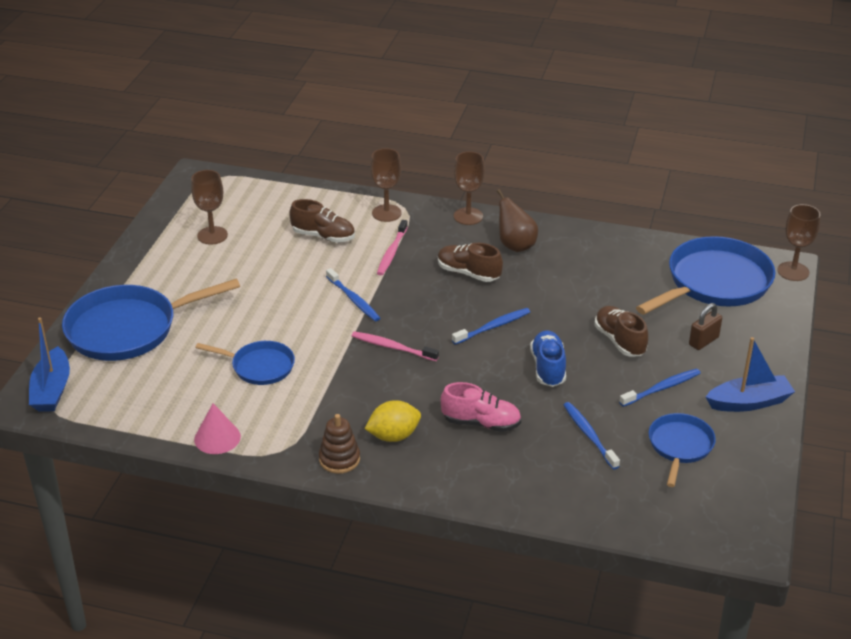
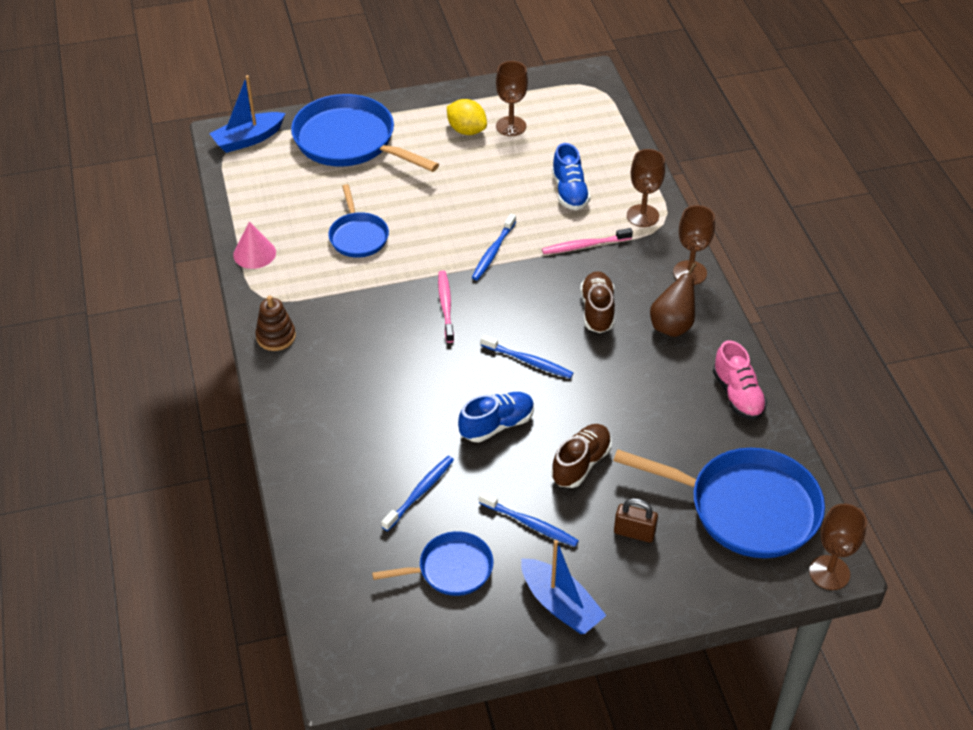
camera: 60 degrees right, 10 degrees up
brown shoe [289,199,355,243] -> blue shoe [552,143,591,210]
yellow lemon [364,400,421,442] -> yellow lemon moved to [447,99,487,135]
pink shoe [441,382,521,432] -> pink shoe moved to [713,340,767,420]

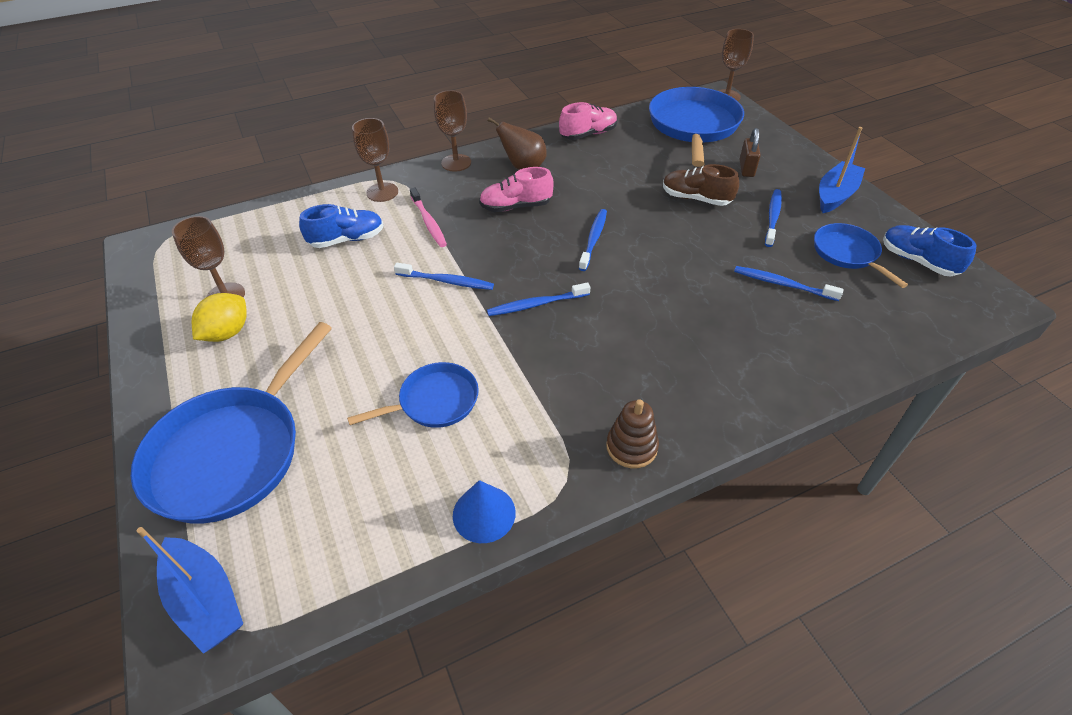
camera: 100 degrees left, 0 degrees up
pink cone [233,222,276,269] -> blue cone [453,480,516,543]
pink toothbrush [438,271,454,343] -> blue toothbrush [487,282,590,316]
blue shoe [458,392,534,442] -> blue shoe moved to [883,225,977,277]
brown shoe [580,271,615,333] -> pink shoe [479,167,554,212]

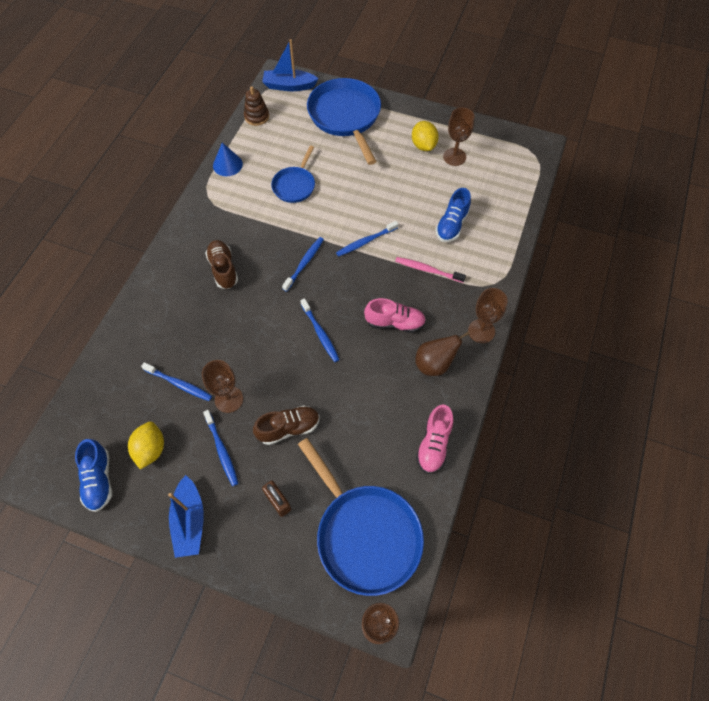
camera: 135 degrees right, 15 degrees up
brown goblet [352,118,398,202] -> brown goblet moved to [202,360,243,413]
pink shoe [479,167,554,212] -> pink shoe turned 60 degrees clockwise [364,298,426,333]
brown stacking toy [606,399,659,468] -> brown stacking toy moved to [244,86,269,126]
blue toothbrush [734,266,844,301] -> blue toothbrush turned 45 degrees clockwise [141,362,212,401]
blue pan [814,223,908,288] -> yellow lemon [128,422,164,470]
blue shoe [883,225,977,277] -> blue shoe turned 75 degrees clockwise [75,439,112,512]
none -> brown shoe [205,240,238,289]

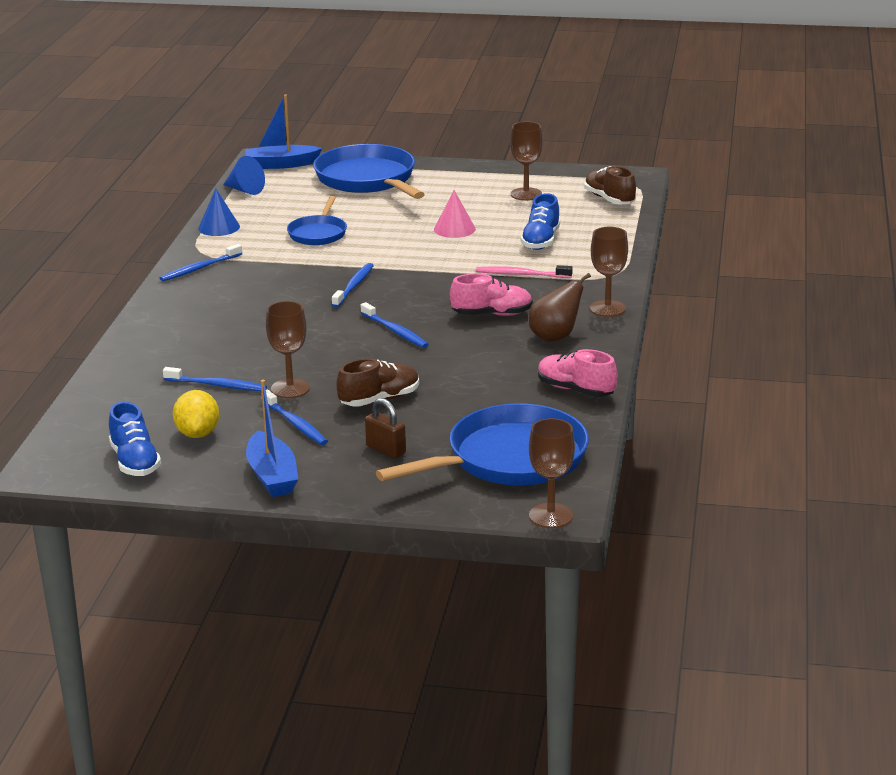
camera: 10 degrees left, 35 degrees down
brown shoe [205,240,238,289] -> brown shoe moved to [584,166,636,205]
brown stacking toy [244,86,269,126] -> blue cone [223,156,265,195]
blue pan [298,438,424,596] -> blue pan turned 75 degrees counterclockwise [376,403,589,485]
blue toothbrush [336,221,398,257] -> blue toothbrush moved to [160,244,242,281]
yellow lemon [412,121,439,151] -> none
pink shoe [416,405,453,474] -> pink shoe turned 120 degrees clockwise [538,349,618,397]
none -> pink cone [434,190,476,238]

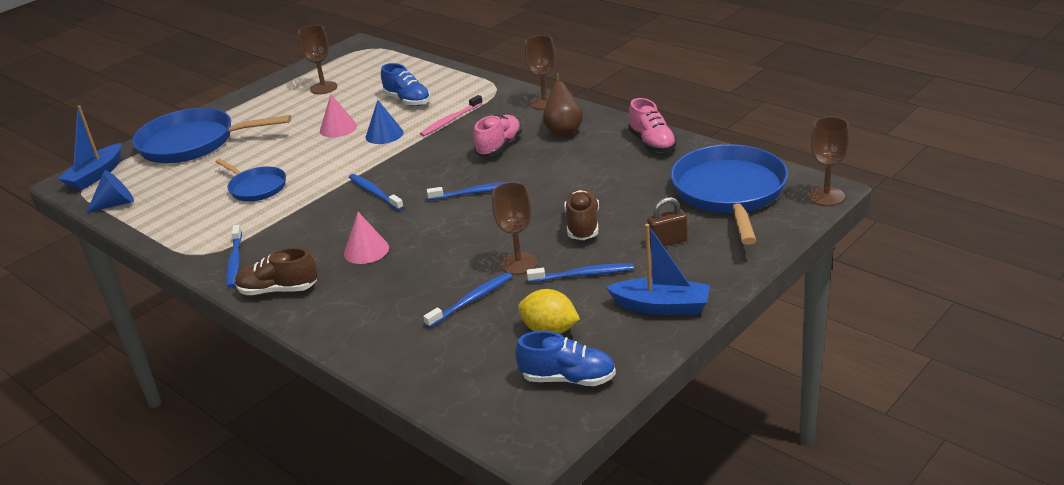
camera: 55 degrees left, 5 degrees up
blue cone [198,188,240,236] -> blue cone moved to [366,100,404,144]
pink shoe [538,349,618,397] -> pink shoe turned 90 degrees counterclockwise [628,98,677,153]
brown shoe [584,166,636,205] -> brown shoe moved to [235,248,318,295]
none -> pink cone [344,212,389,264]

